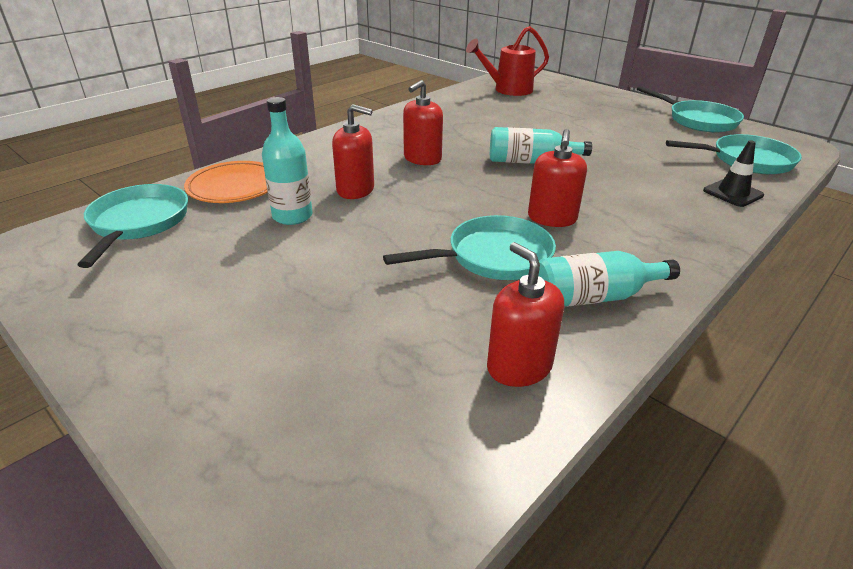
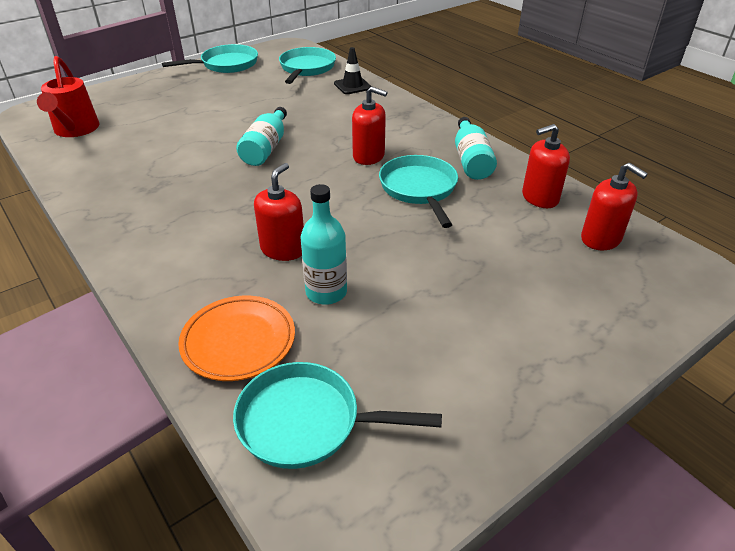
camera: 80 degrees left, 5 degrees up
red soap dispenser [403,80,443,165] -> red soap dispenser moved to [581,163,648,250]

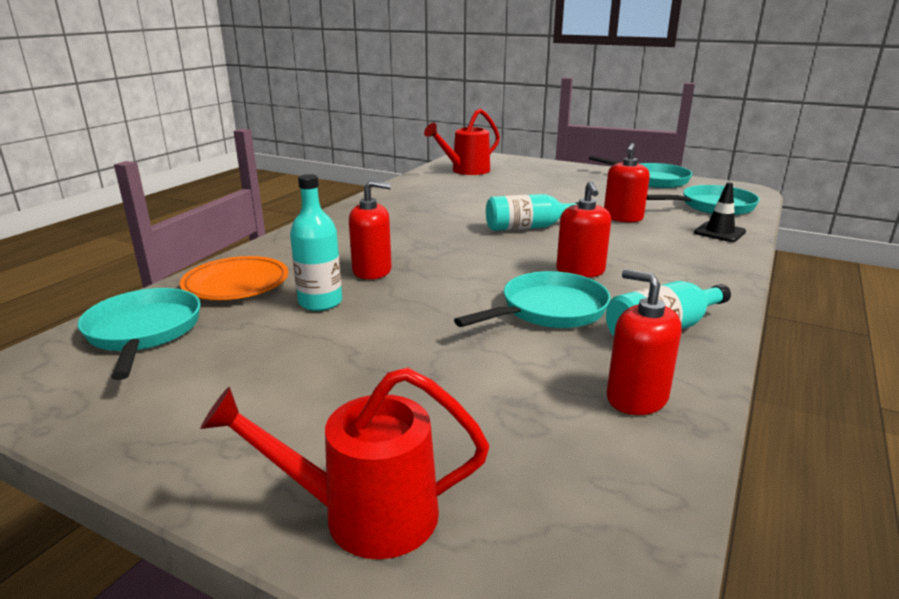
camera: 65 degrees right, 15 degrees down
red soap dispenser [581,163,648,250] -> red soap dispenser moved to [604,143,650,223]
none -> red watering can [200,367,489,559]

